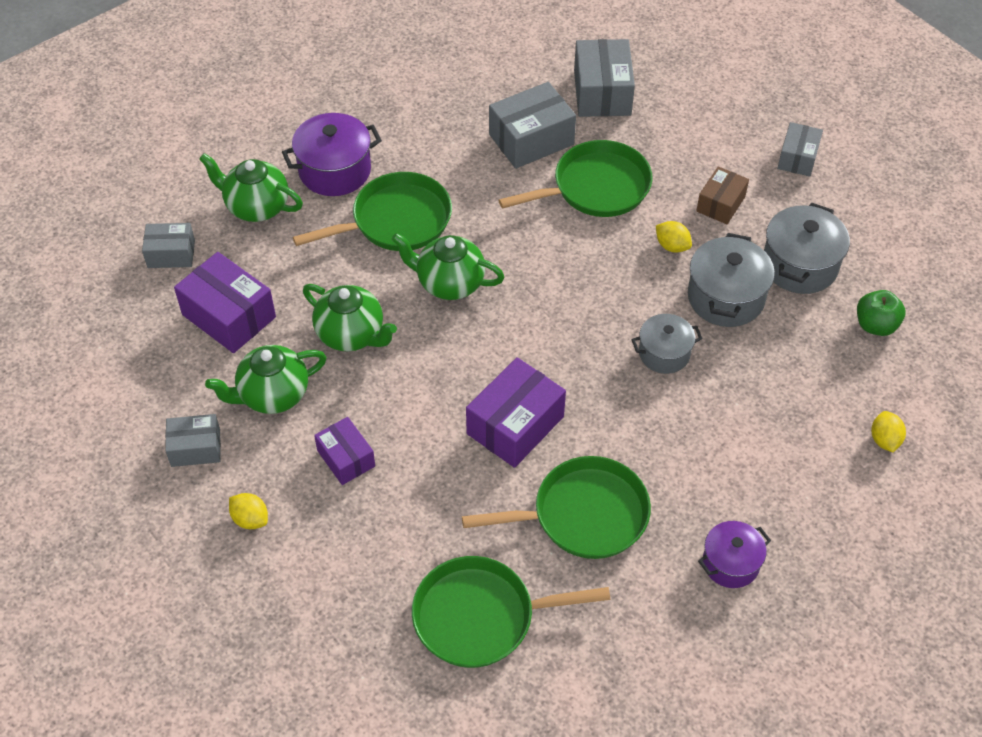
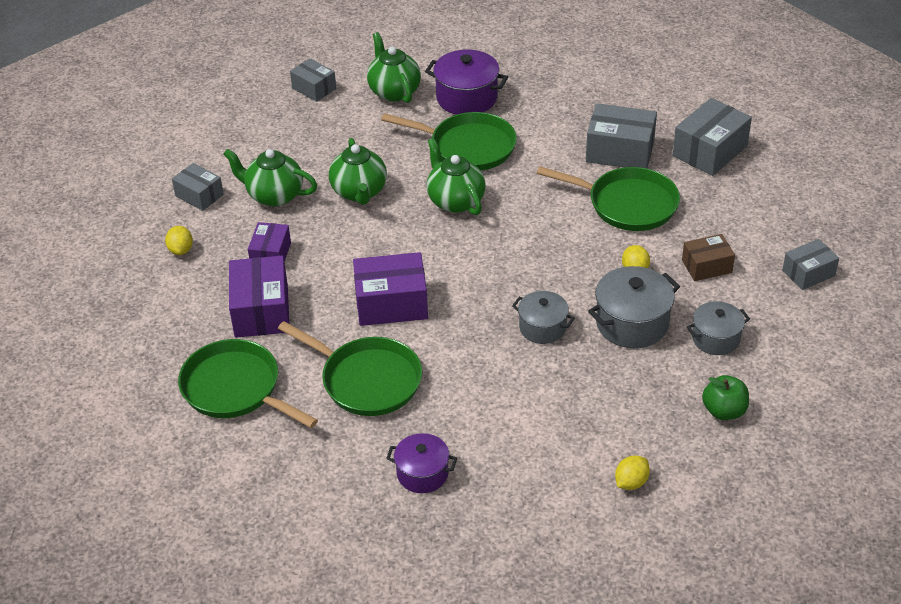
camera: 45 degrees right, 10 degrees down
purple box [174,252,276,353] -> purple box moved to [229,256,289,338]
grey pot [764,202,850,294] -> grey pot [687,301,750,355], size x0.65

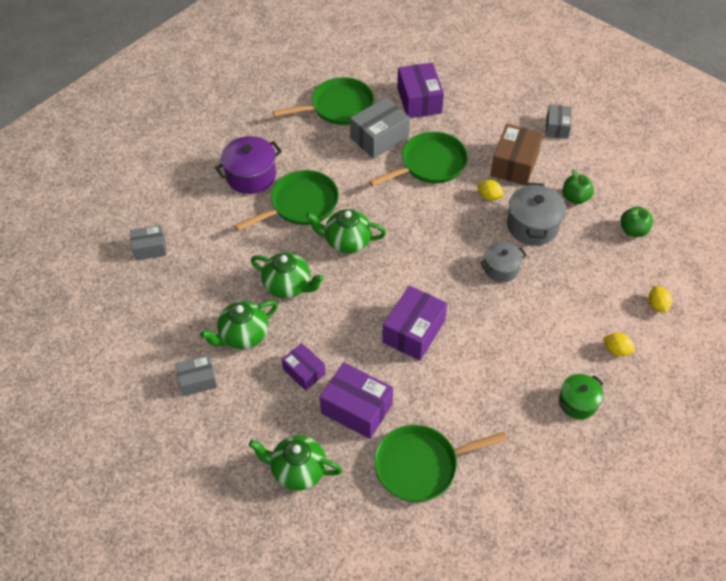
camera: 55 degrees left, 10 degrees up
yellow lemon [165,226,193,255] -> yellow lemon moved to [603,333,635,356]
green pan [278,321,422,416] -> green pan moved to [273,77,374,125]
green teapot [367,32,421,103] -> green teapot moved to [249,435,342,491]
purple pot [386,433,457,493] -> green pot [559,374,603,419]
grey box [673,98,752,176] -> purple box [397,63,444,118]
brown box [682,234,735,281] -> brown box [490,124,543,186], size x1.63
grey pot [687,301,750,355] -> green apple [562,169,594,204]

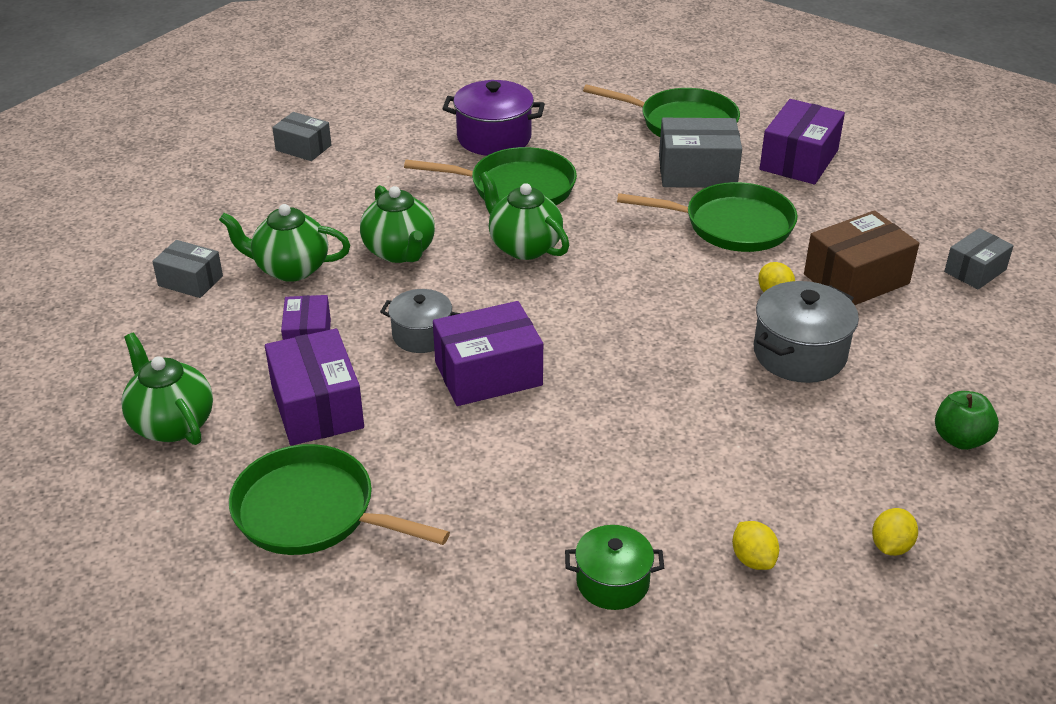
camera: 40 degrees right, 15 degrees down
grey pot [480,242,526,283] -> grey pot moved to [380,289,461,353]
green apple [562,169,594,204] -> none

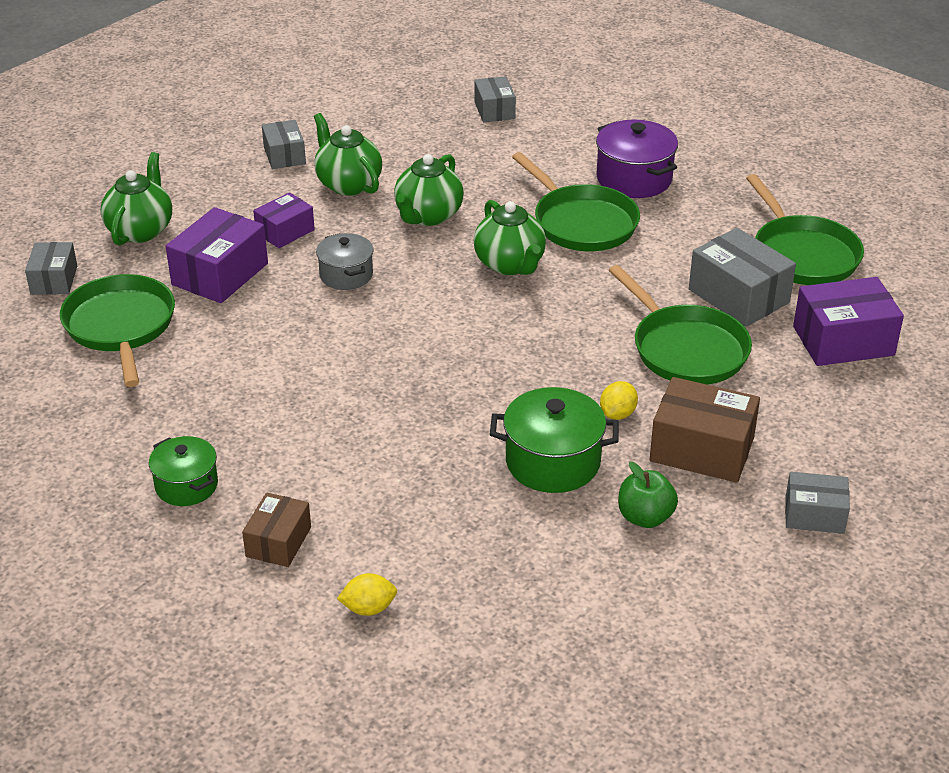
camera: 50 degrees right, 0 degrees up
purple box [433,301,543,406] -> none
green teapot [479,171,569,260] -> green teapot turned 150 degrees clockwise [474,200,546,275]
yellow lemon [732,521,779,570] -> brown box [242,493,311,567]
grey pot [754,281,859,383] -> green pot [490,387,619,493]
green apple [935,391,999,450] -> green apple moved to [618,462,678,528]
none -> grey box [25,242,77,295]

